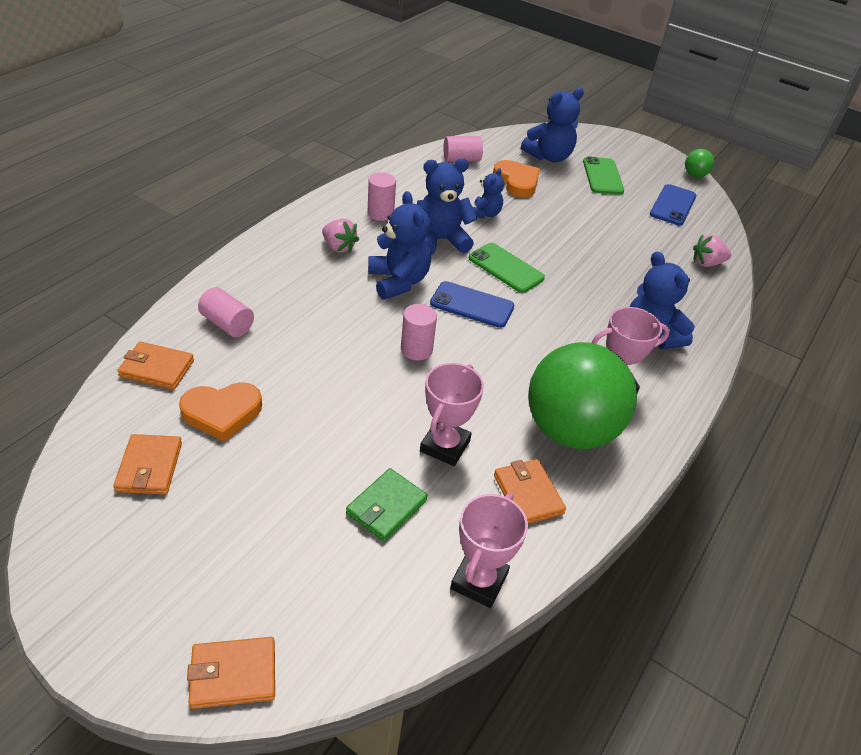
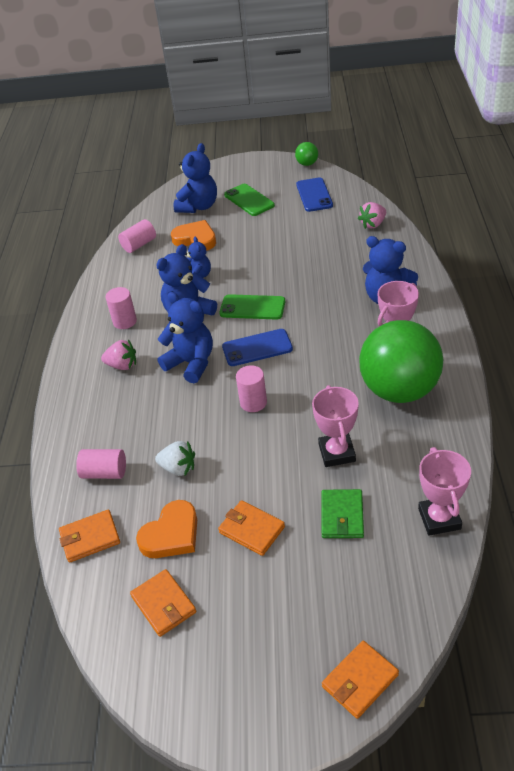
camera: 25 degrees left, 0 degrees up
orange wallet [494,459,566,524] -> orange wallet moved to [218,500,285,556]
none -> white strawberry [155,441,195,476]

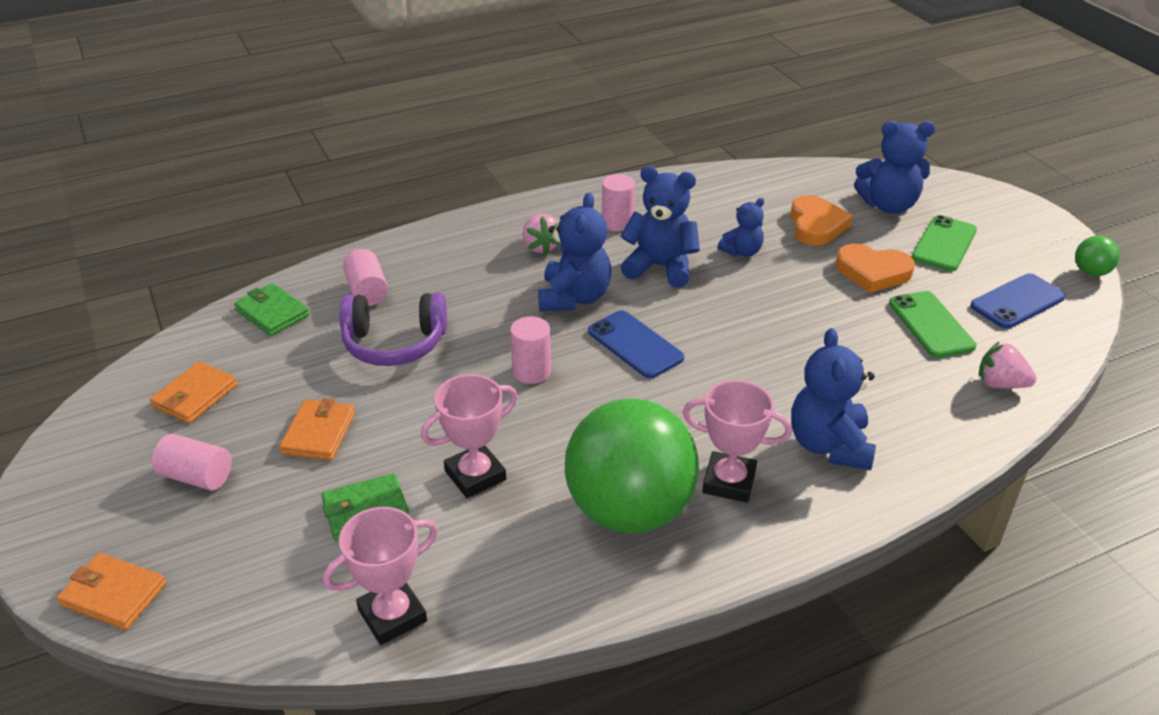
camera: 60 degrees right, 5 degrees down
orange wallet [59,510,120,563] -> green wallet [234,283,309,336]
pink cylinder [118,219,156,253] -> pink cylinder moved to [152,434,232,491]
orange heart [136,500,197,558] -> orange heart moved to [836,244,915,293]
white strawberry [155,441,195,476] -> purple headphones [339,293,447,366]
green phone [219,294,285,320] -> green phone moved to [889,291,976,358]

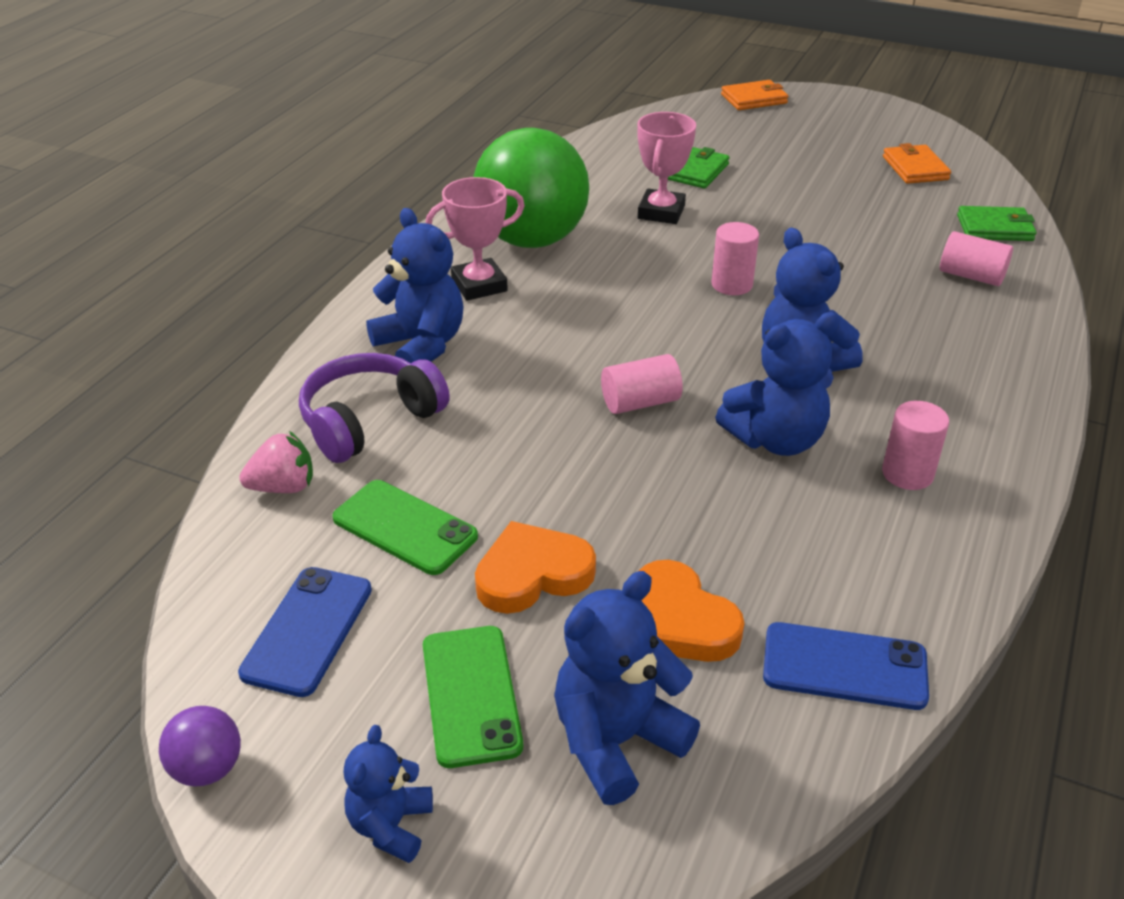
camera: 140 degrees right, 0 degrees up
pink cylinder [152,434,232,491] -> pink cylinder moved to [601,354,683,414]
orange wallet [279,398,355,461] -> none
pink trophy [323,507,438,645] -> none
purple headphones [339,293,447,366] -> purple headphones moved to [299,353,450,463]
pink strawberry [522,214,560,255] -> none
blue phone [588,310,684,378] -> blue phone moved to [763,622,929,710]
blue teddy bear [718,198,764,257] -> blue teddy bear moved to [344,725,433,863]
green ball [1075,236,1120,276] -> purple ball [159,706,241,786]

